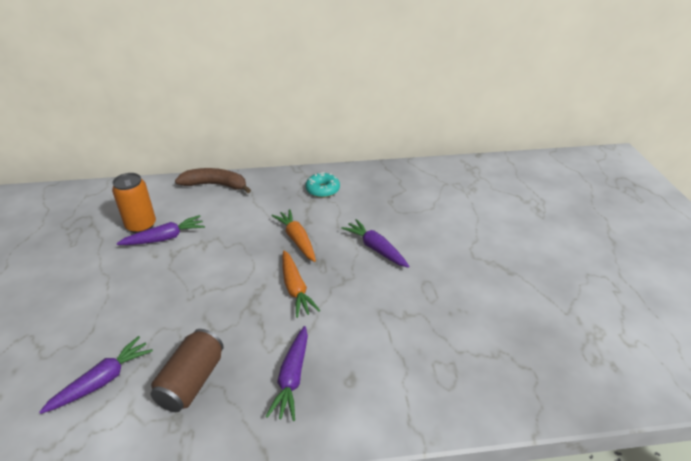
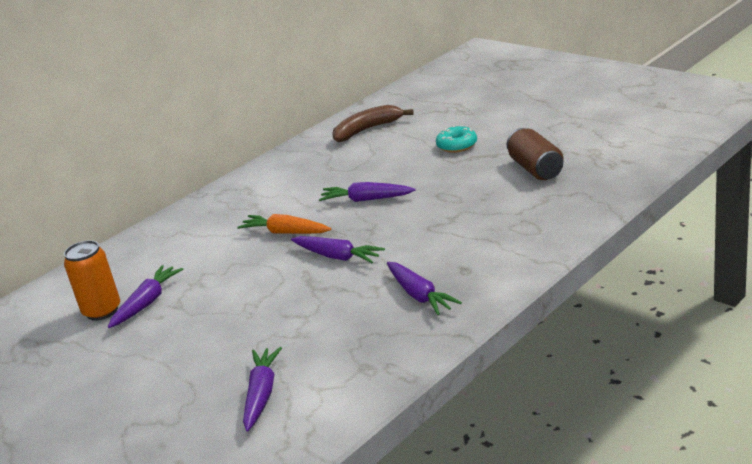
camera: 35 degrees left, 10 degrees down
brown can [150,329,224,412] -> brown can moved to [507,128,564,180]
brown banana [175,168,251,193] -> brown banana moved to [332,105,414,143]
orange carrot [282,250,320,318] -> purple carrot [291,236,385,263]
turquoise donut [306,172,340,198] -> turquoise donut moved to [436,125,477,153]

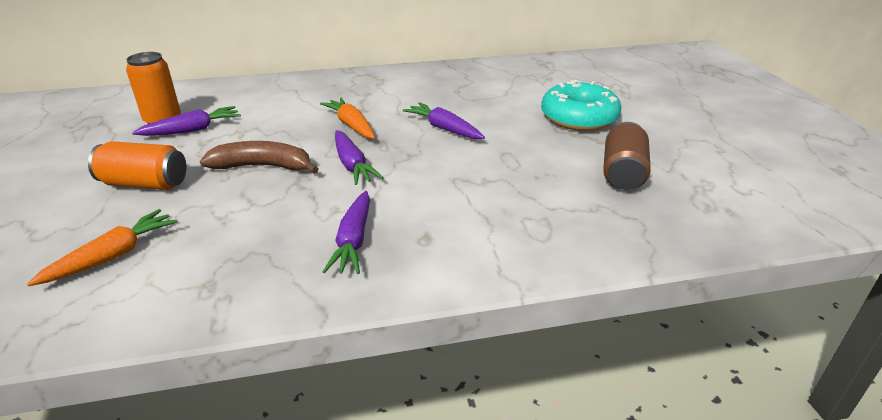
camera: 30 degrees right, 5 degrees up
purple carrot [243,347,282,431] -> orange carrot [27,209,178,286]
brown banana [332,105,414,143] -> brown banana moved to [200,141,319,174]
turquoise donut [436,125,477,153] -> turquoise donut [541,80,621,131], size x1.74
none -> orange can [88,141,186,190]

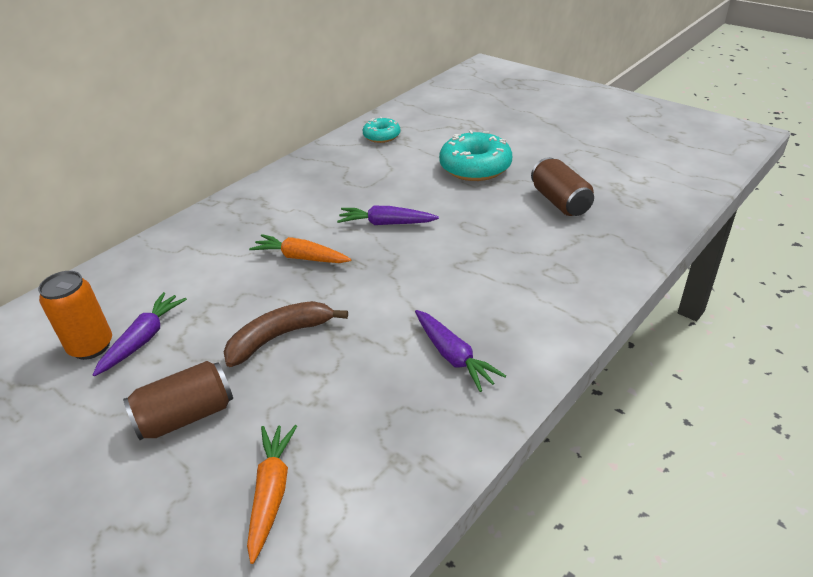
camera: 35 degrees left, 5 degrees up
orange can [88,141,186,190] -> brown can [123,361,233,440]
purple carrot [335,130,384,185] -> none
none -> turquoise donut [363,117,401,143]

